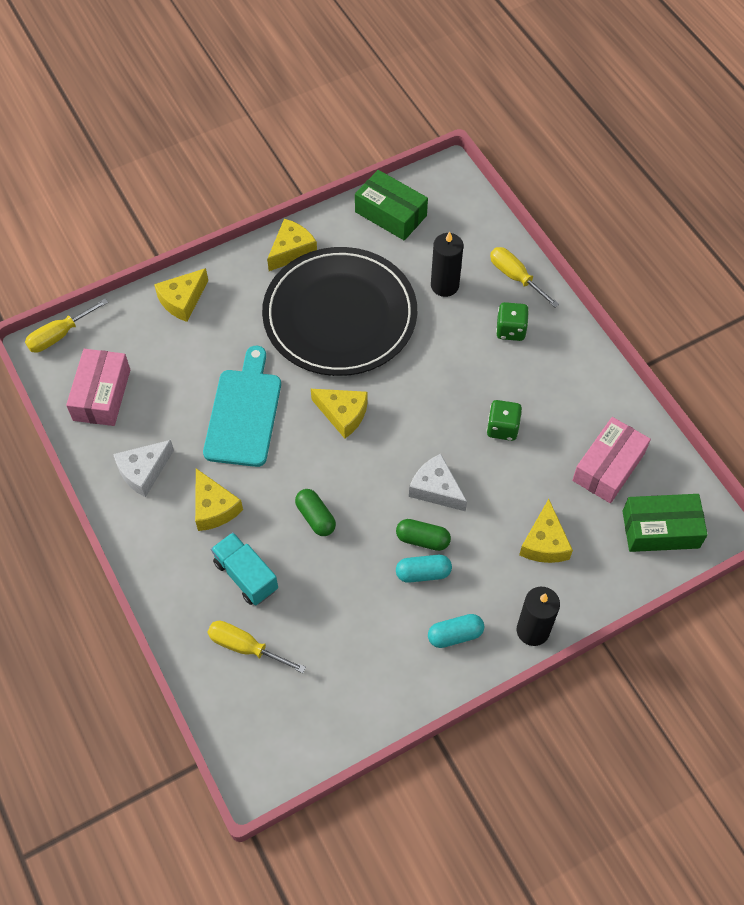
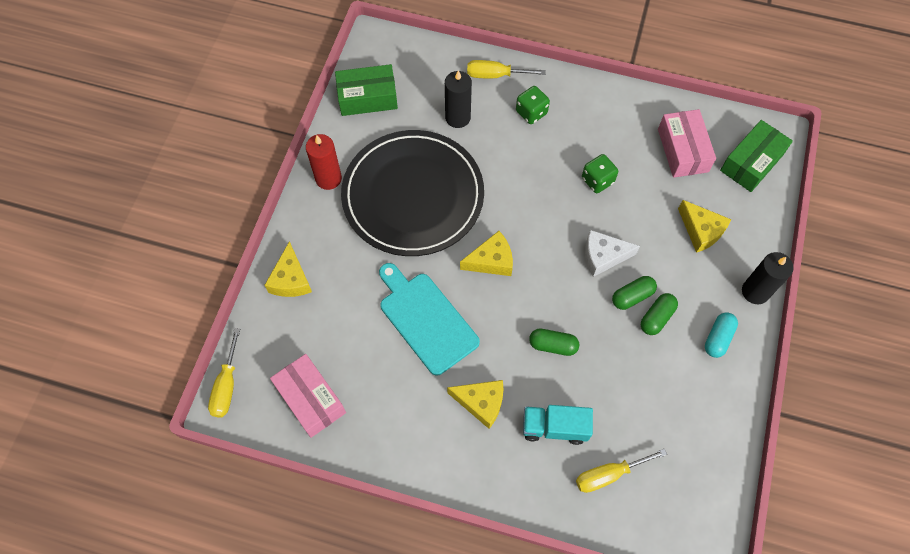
camera: 45 degrees left, 5 degrees up
white cheese [113,440,174,497] -> none
yellow cheese [267,219,317,271] -> red candle [306,134,342,190]
turquoise capsule [396,555,452,583] -> green capsule [641,293,678,335]

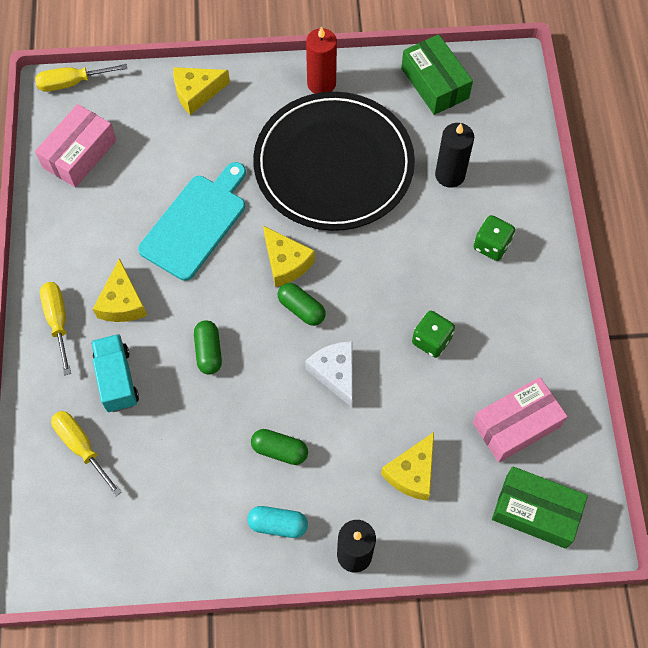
camera: 70 degrees right, 0 degrees up
yellow screwdriver [467,60,546,78] -> yellow screwdriver moved to [40,282,71,375]
green capsule [612,276,657,310] -> green capsule moved to [278,283,326,326]

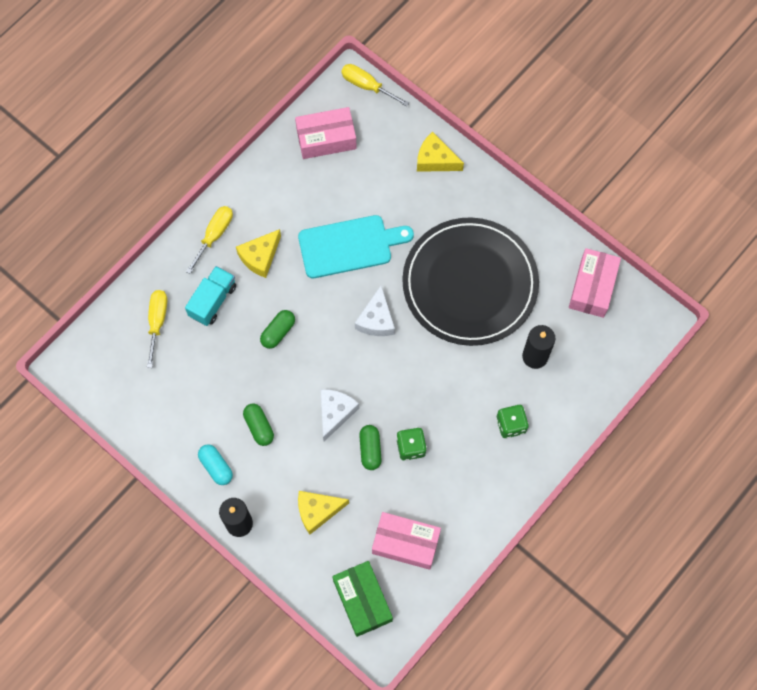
camera: 45 degrees right, 5 degrees up
yellow cheese [263,226,315,287] -> white cheese [355,286,395,336]
green capsule [278,283,326,326] -> green capsule moved to [359,425,382,470]
red candle [306,26,337,94] -> none
green box [401,34,473,115] -> pink box [569,248,621,318]

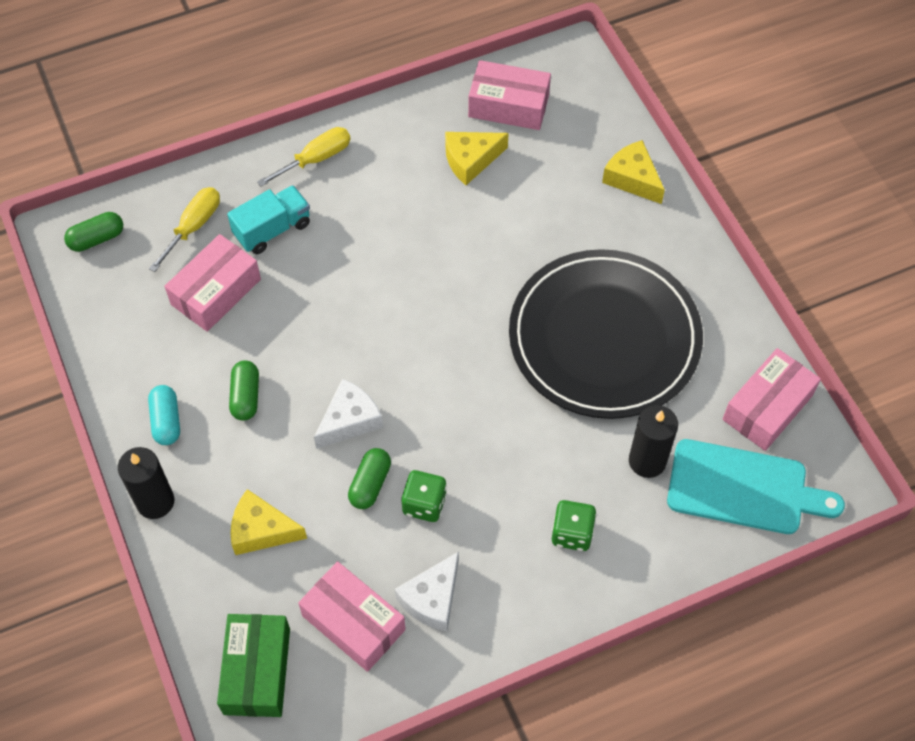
camera: 25 degrees right, 10 degrees down
yellow cheese [236,229,281,278] -> yellow cheese moved to [445,132,509,185]
green capsule [260,310,295,349] -> green capsule moved to [64,212,123,252]
turquoise cutting board [298,215,414,278] -> turquoise cutting board moved to [667,439,845,534]
yellow screwdriver [341,64,409,107] -> none
white cheese [355,286,395,336] -> white cheese moved to [395,551,459,631]
none -> pink box [164,234,261,332]

